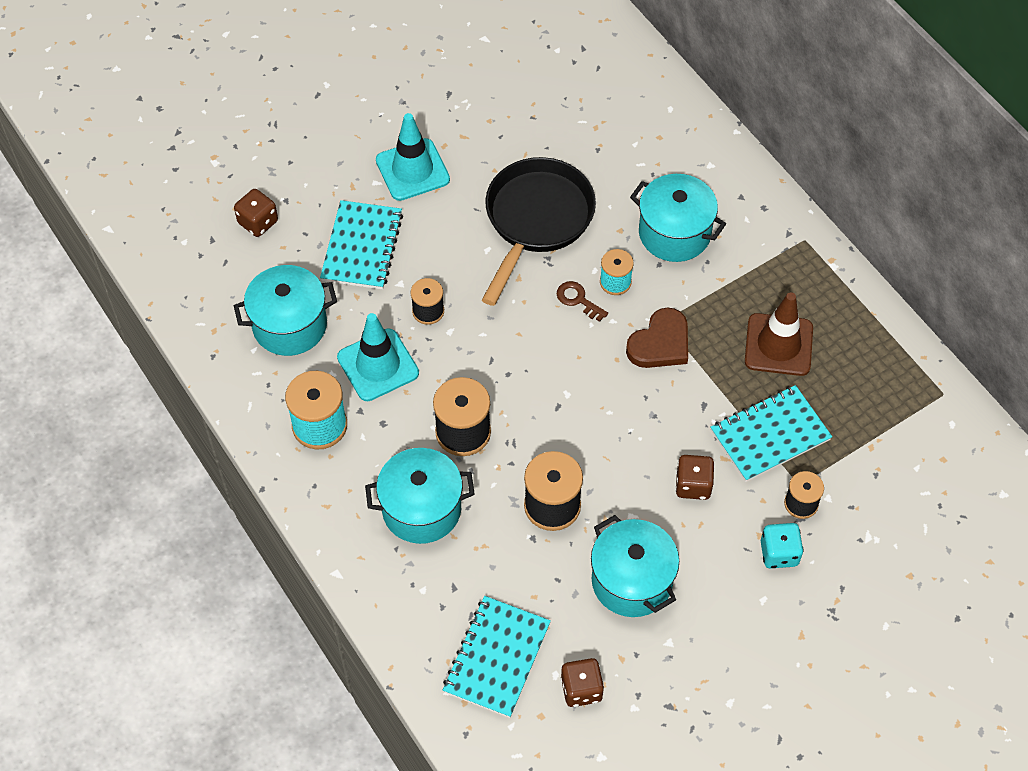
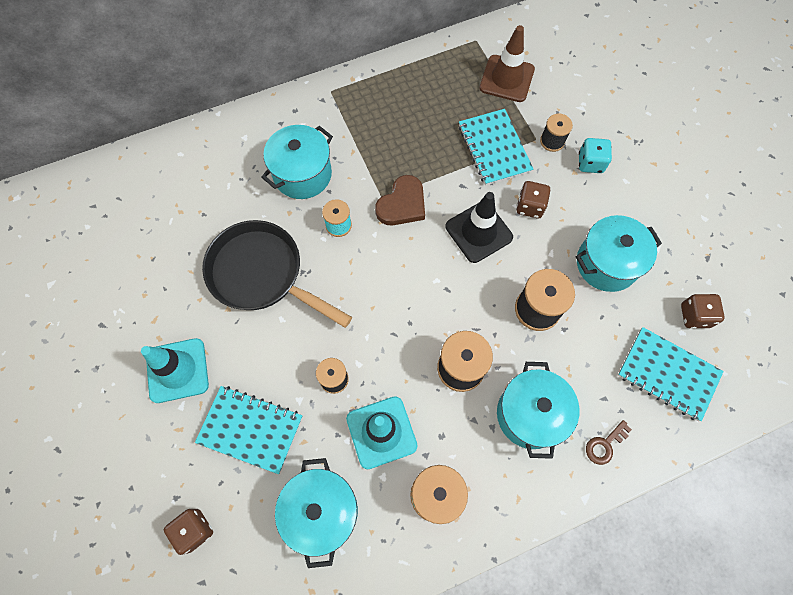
camera: 80 degrees left, 10 degrees up
brown key [557,281,608,322] -> brown key moved to [586,420,632,465]
brown heart [626,307,688,368] -> brown heart turned 75 degrees clockwise [375,175,425,226]
brown traffic cone [745,292,813,376] -> brown traffic cone moved to [479,25,535,102]
none -> black traffic cone [445,192,513,263]

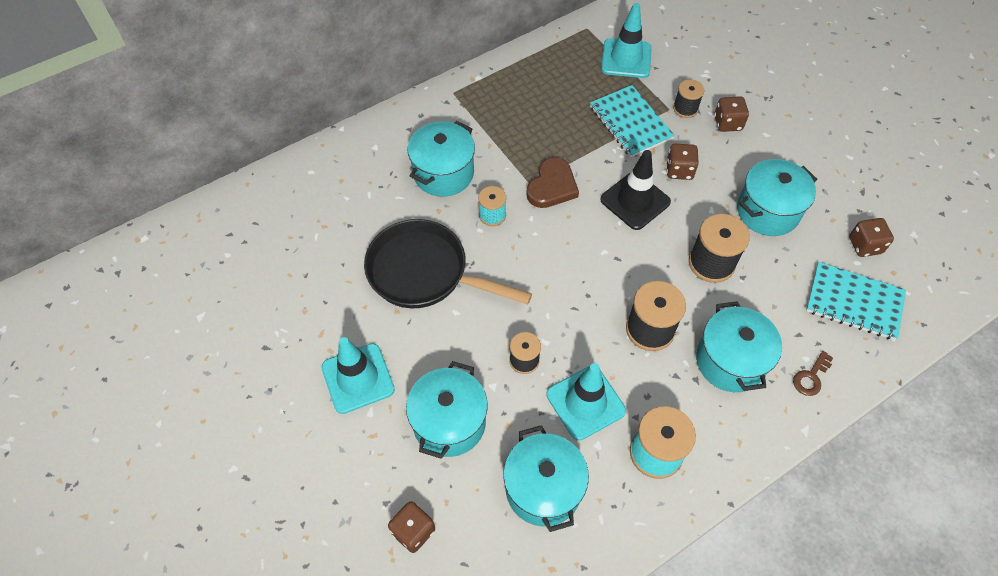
camera: 10 degrees left, 10 degrees down
turquoise notebook [195,386,302,474] -> turquoise pot [406,361,488,459]
brown traffic cone [479,25,535,102] -> turquoise traffic cone [601,3,652,78]
turquoise dice [579,138,612,173] -> brown dice [714,96,749,132]

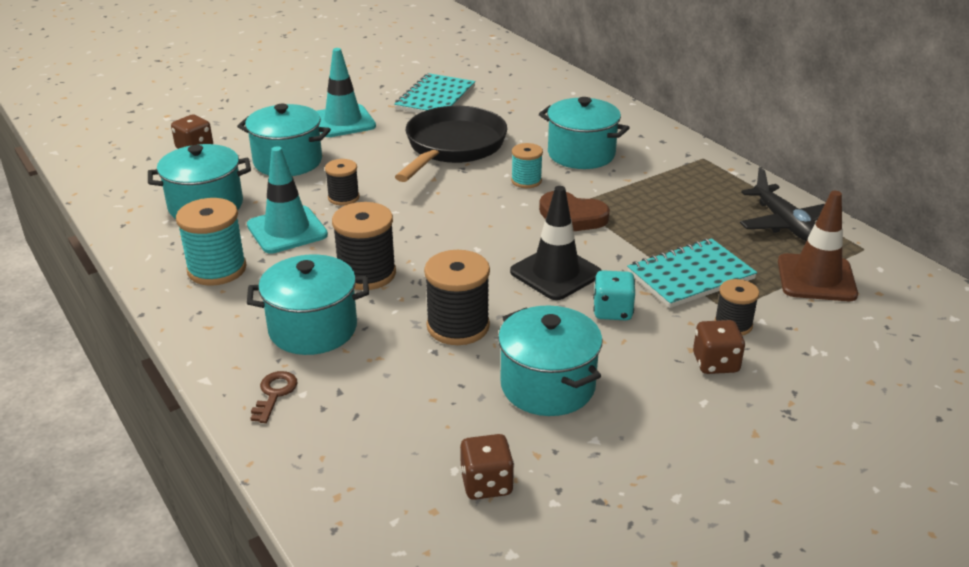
camera: 90 degrees right, 25 degrees down
turquoise traffic cone [601,3,652,78] -> brown traffic cone [778,191,858,301]
brown dice [666,144,699,180] -> turquoise dice [593,270,635,320]
brown key [793,351,833,396] -> brown key turned 60 degrees clockwise [250,371,298,423]
turquoise notebook [806,262,906,340] -> turquoise notebook moved to [394,73,476,113]
none -> black plane [740,167,825,242]

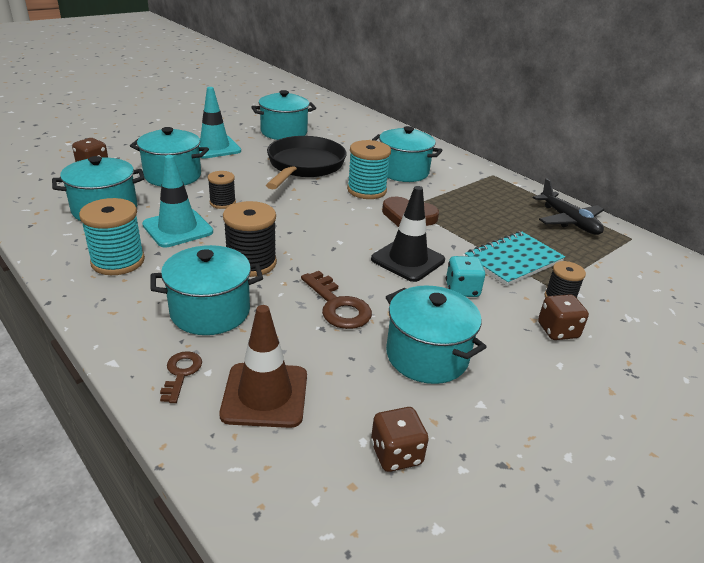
camera: 10 degrees left, 0 degrees up
turquoise notebook [394,73,476,113] -> turquoise pot [252,90,316,140]
black spool [424,250,490,345] -> brown key [301,271,372,329]
turquoise spool [511,143,543,188] -> turquoise spool [347,140,391,199], size x1.66
brown traffic cone [778,191,858,301] -> brown traffic cone moved to [219,305,307,428]

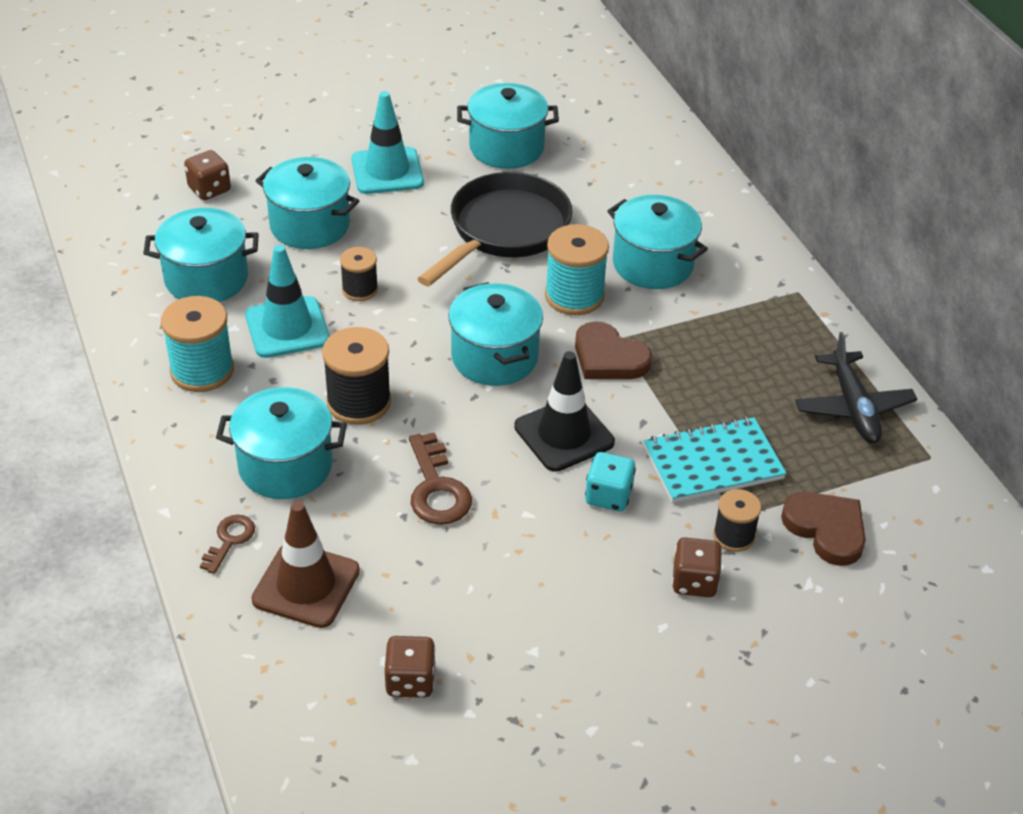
camera: 20 degrees right, 10 degrees up
turquoise pot [386,286,486,384] -> turquoise pot moved to [448,282,543,386]
none -> brown heart [781,492,866,566]

